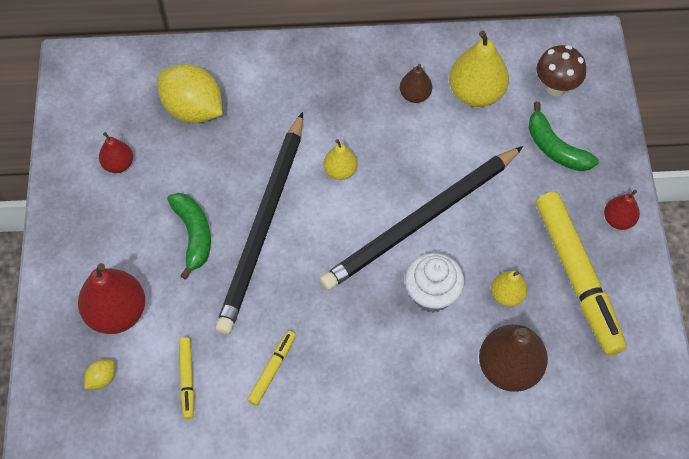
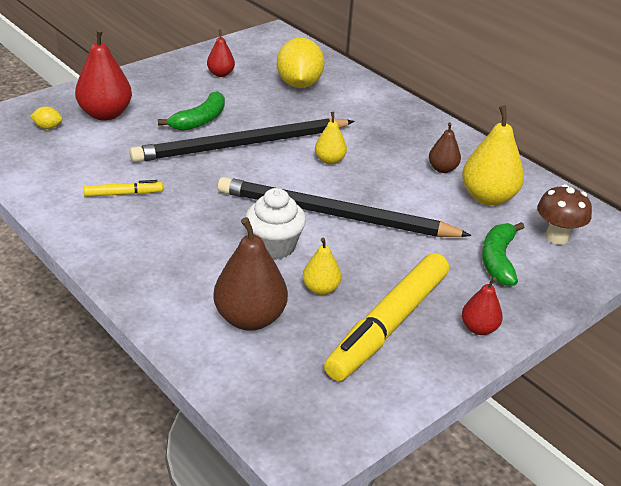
camera: 50 degrees right, 25 degrees down
yellow marker [179,337,194,420] -> none

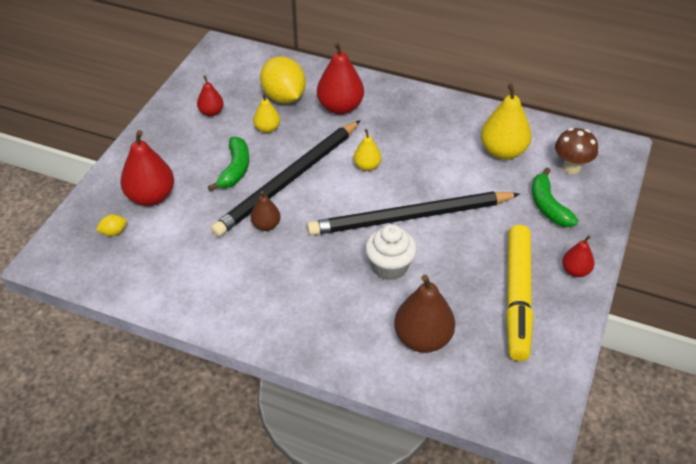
camera: 25 degrees left, 10 degrees up
yellow marker [84,180,163,197] -> none
yellow pear [303,238,341,295] -> yellow pear moved to [253,94,280,133]
brown pear [429,122,461,173] -> brown pear moved to [251,191,281,231]
none -> red pear [317,41,364,115]

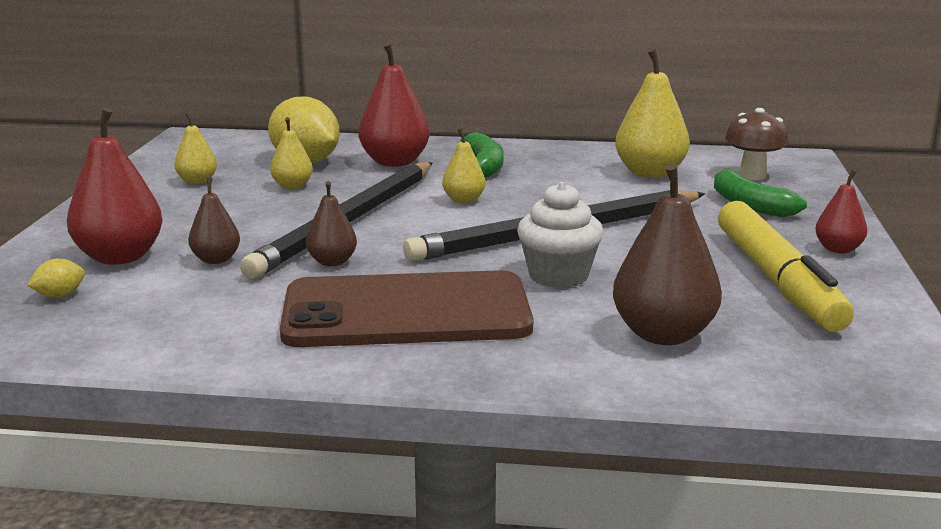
camera: 15 degrees left, 25 degrees down
red pear [197,75,224,116] -> yellow pear [174,113,217,184]
green banana [208,137,249,191] -> green banana moved to [460,132,503,177]
none -> brown pear [188,178,240,264]
none -> brown phone [280,270,533,347]

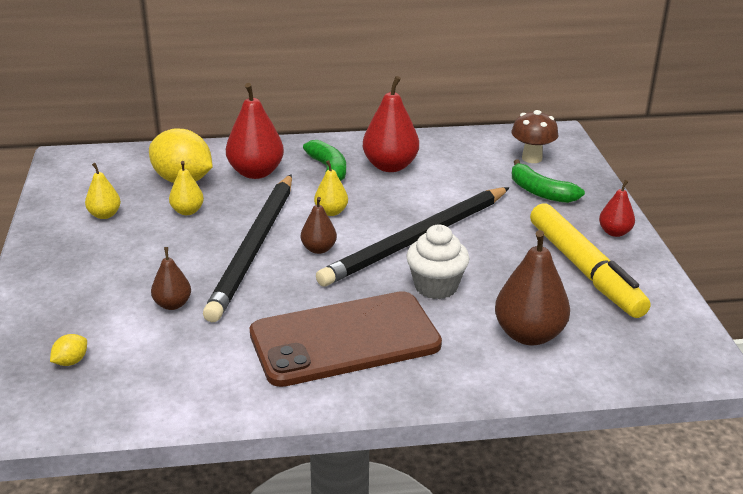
camera: 15 degrees left, 10 degrees up
red pear [67,107,162,265] -> red pear moved to [363,76,419,172]
brown pear [306,181,357,266] -> brown pear moved to [301,197,337,254]
yellow pear [615,49,690,178] -> none

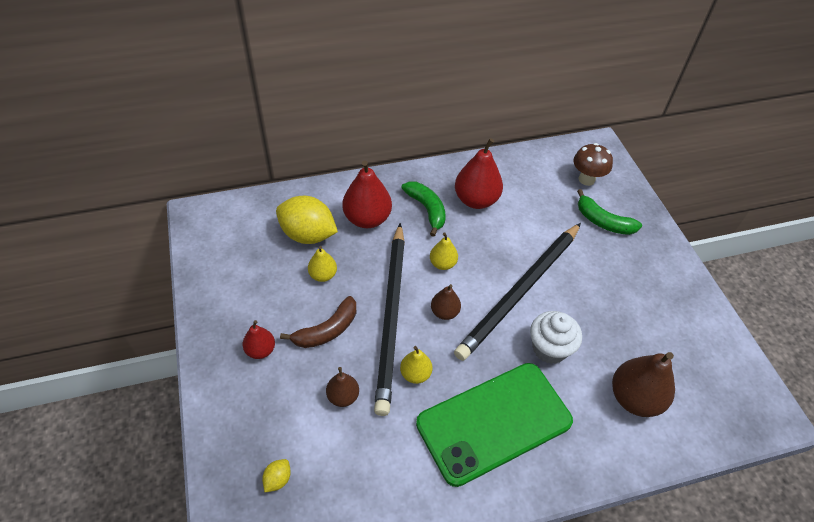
camera: 10 degrees left, 20 degrees up
yellow pear [85,163,121,219] -> yellow pear moved to [400,346,433,384]
brown phone [250,291,442,387] -> green phone [416,363,573,487]
yellow marker [530,203,651,318] -> none
red pear [599,180,635,237] -> red pear moved to [243,320,275,359]
none -> brown banana [280,296,356,348]

